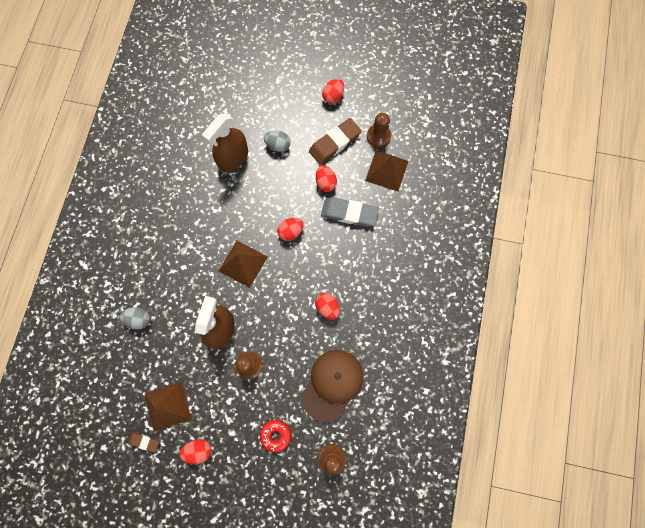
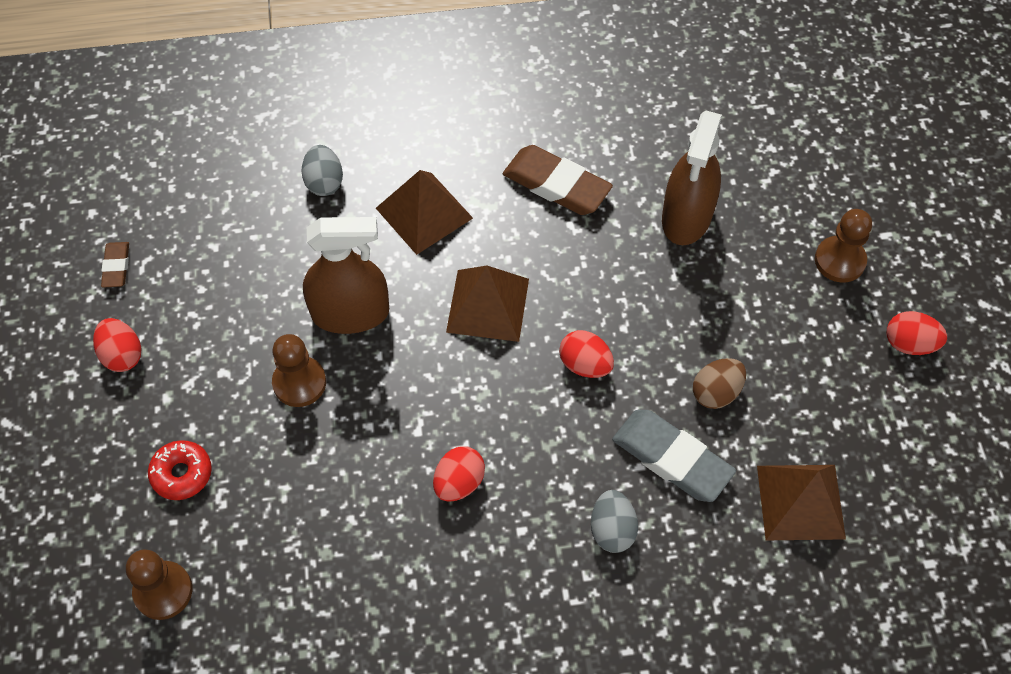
camera: 70 degrees right, 15 degrees down
brown pyramid [145,382,192,432] -> brown pyramid moved to [376,170,473,255]
brown spray bottle [202,113,248,172] -> brown spray bottle turned 90 degrees counterclockwise [662,111,722,245]
grey egg [264,131,290,152] -> grey egg moved to [591,490,638,553]
brown cap [301,350,364,422] -> none
brown eraser [309,118,362,164] -> brown eraser moved to [503,145,613,215]
red egg [316,165,337,192] -> brown egg [693,358,746,409]
grey eraser [321,197,379,227] -> grey eraser turned 45 degrees counterclockwise [612,410,736,502]
brown pawn [367,113,391,148] -> brown pawn moved to [815,209,872,283]

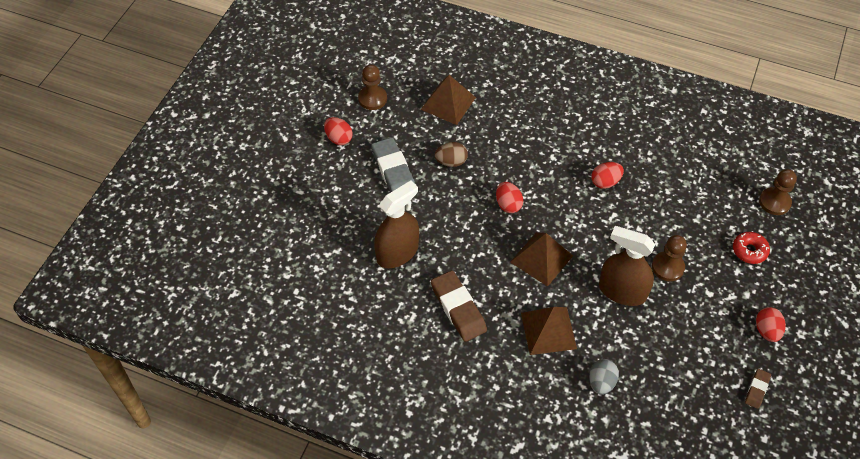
camera: 150 degrees left, 5 degrees down
grey egg [591,490,638,553] -> none
grey eraser [612,410,736,502] -> grey eraser moved to [371,137,415,192]
brown pawn [815,209,872,283] -> brown pawn moved to [358,65,387,110]

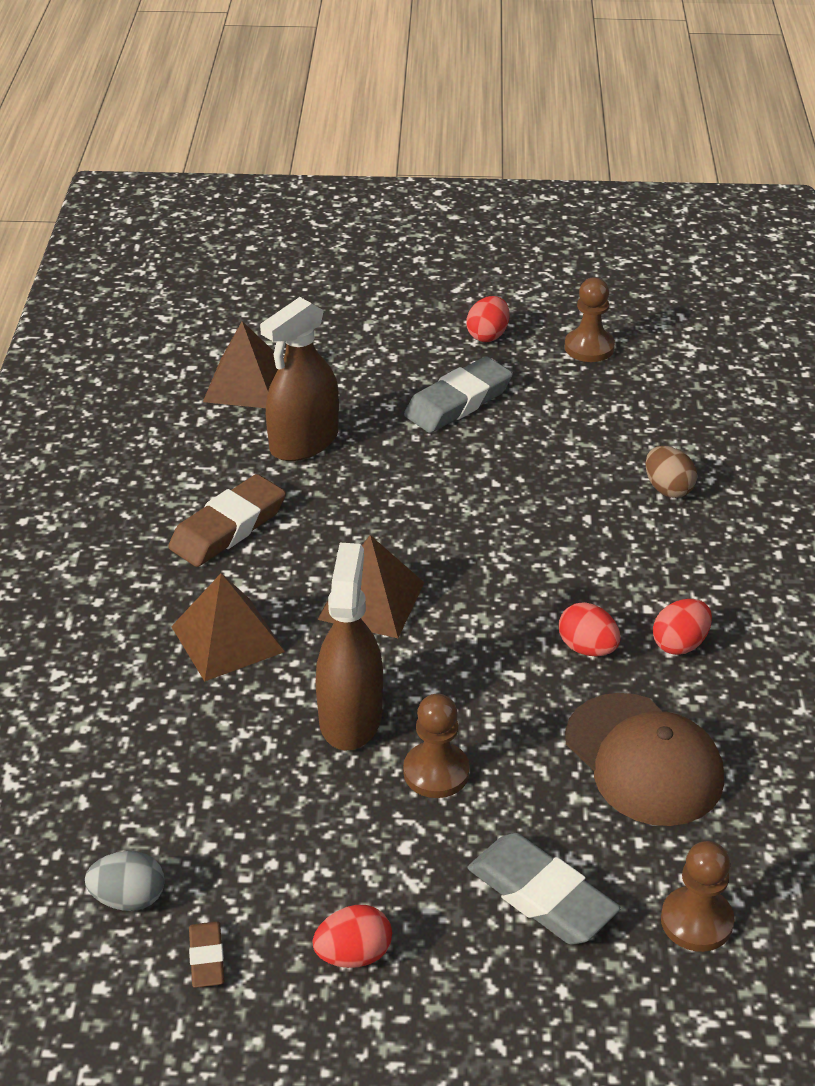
camera: 70 degrees right, 15 degrees down
brown spray bottle [374,181,419,268] -> brown spray bottle turned 105 degrees clockwise [260,297,339,461]
brown pyramid [421,75,476,125] -> brown pyramid moved to [203,321,278,408]
brown egg [435,142,468,167] -> brown egg moved to [646,446,697,498]
red egg [496,182,523,213] -> red egg moved to [653,599,712,655]
grey egg [589,359,619,395] -> grey egg moved to [85,851,165,911]
red donut [733,232,770,264] -> grey eraser [468,833,621,945]
brown eraser [745,369,771,409] -> brown eraser turned 75 degrees clockwise [189,921,224,988]
none -> brown cap [565,693,724,826]

